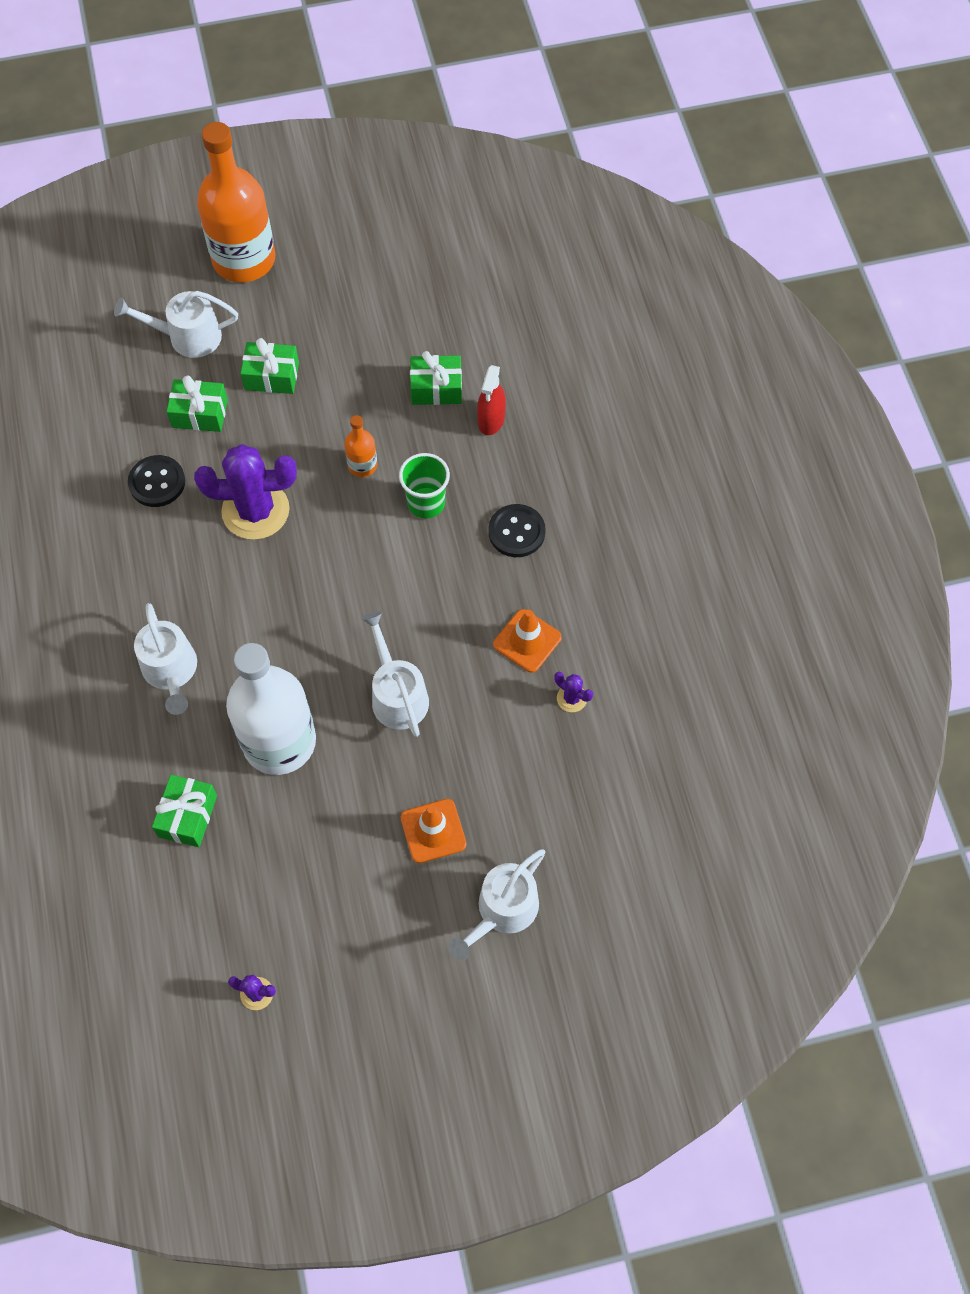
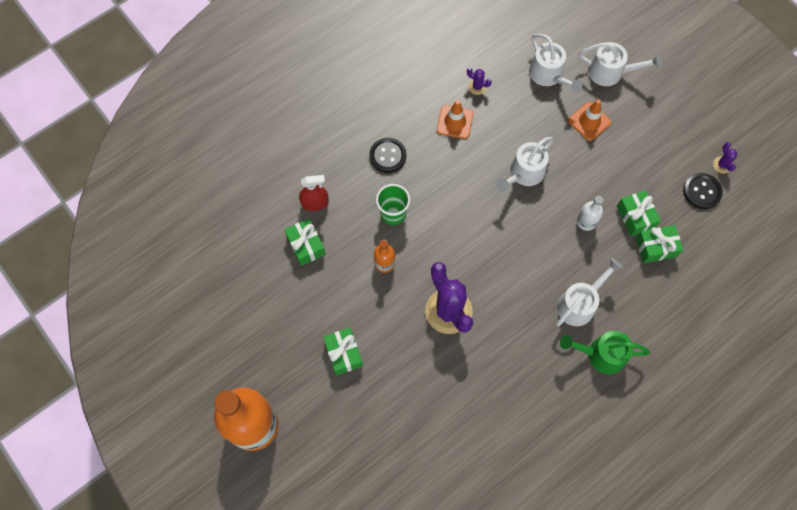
camera: 115 degrees left, 5 degrees up
white watering can [114,291,238,358] -> white watering can moved to [529,34,582,93]
black button [128,455,185,507] -> black button moved to [683,173,723,209]
green gift [166,376,228,432] -> green gift moved to [617,190,661,236]
white bottle [226,643,316,775] -> white bottle [577,196,604,231], size x0.44
purple cactus [554,672,593,712] -> purple cactus turned 75 degrees counterclockwise [467,68,492,95]
none -> green watering can [560,331,650,374]

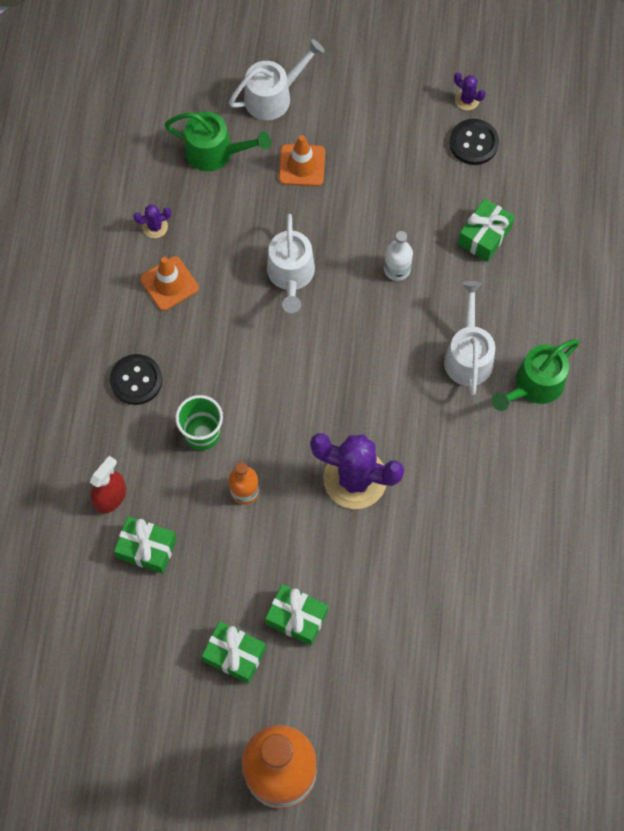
camera: 45 degrees left, 0 degrees up
white watering can [529,34,582,93] -> green watering can [164,112,271,171]
green gift [617,190,661,236] -> green gift moved to [202,621,266,683]

